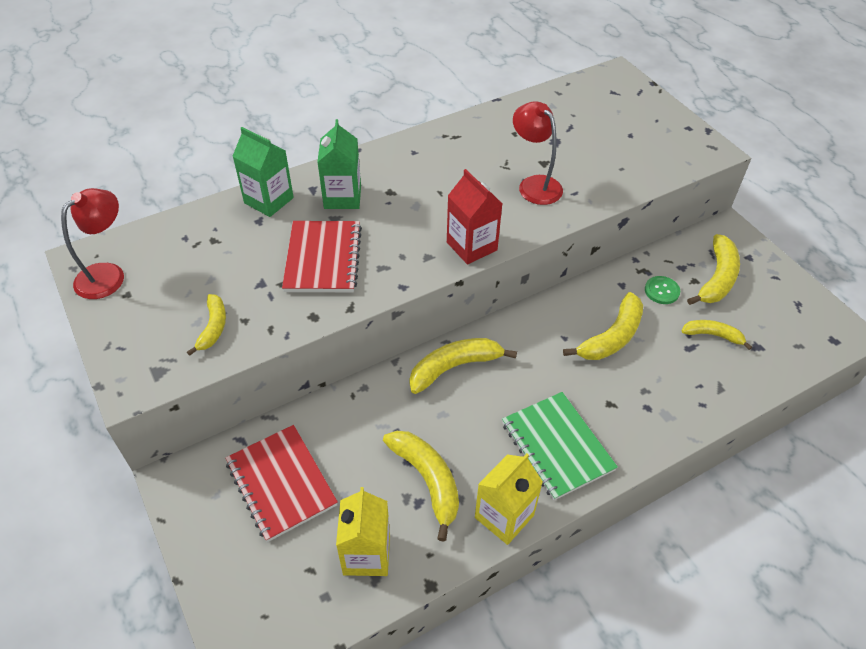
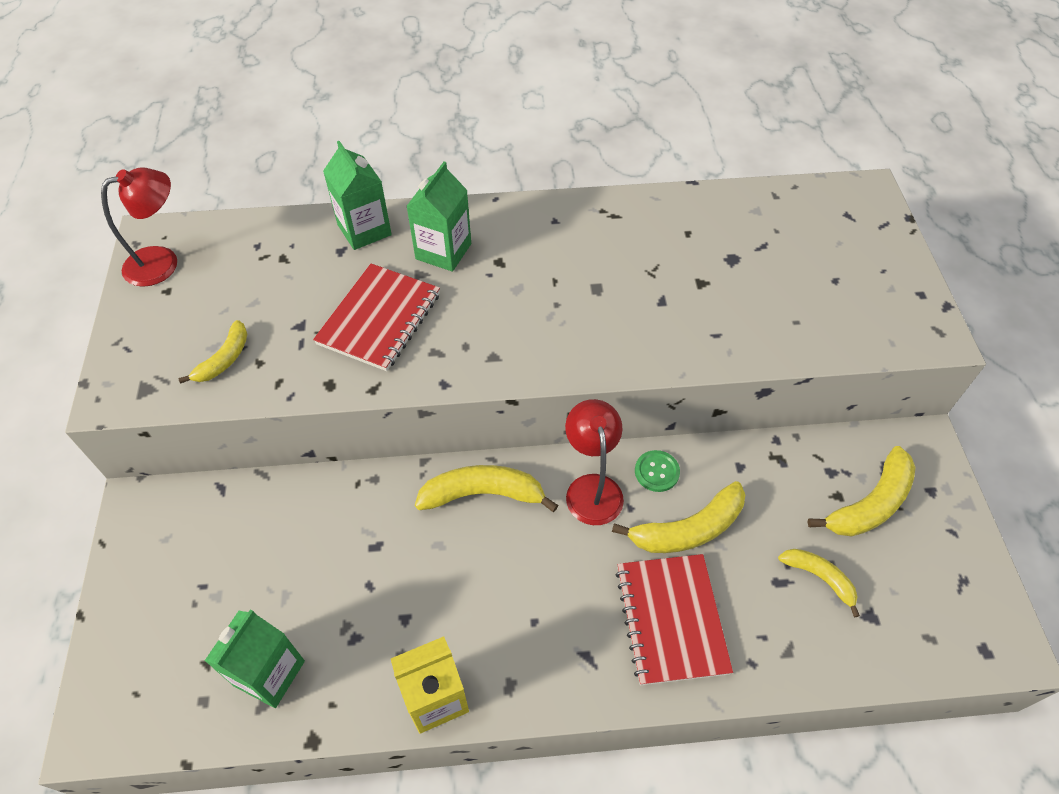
camera: 25 degrees right, 5 degrees up
red notebook [225,425,338,542] -> red notebook moved to [616,554,733,685]
yellow carton [336,487,390,576] -> green carton [205,609,305,708]
yellow banana [383,431,459,542] -> none
red carton [447,169,502,264] -> none
green notebook [502,392,618,500] -> none
red lamp [513,101,563,205] -> red lamp moved to [565,399,624,525]
green button [645,276,680,304] -> green button moved to [635,450,680,492]

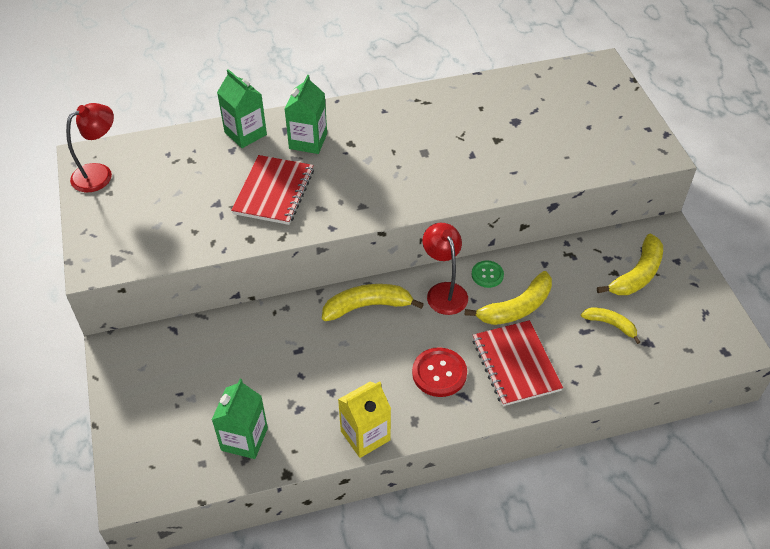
camera: 10 degrees left, 5 degrees down
yellow banana [178,320,247,383] -> none
none -> red button [412,347,467,397]

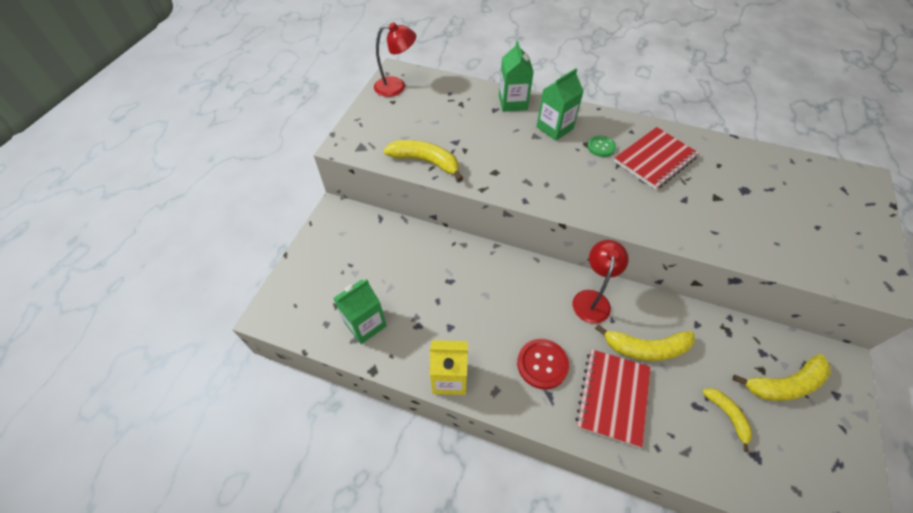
camera: 35 degrees right, 5 degrees up
red notebook [231,155,314,225] -> red notebook moved to [614,127,699,190]
yellow banana [322,284,424,321] -> yellow banana moved to [384,140,463,181]
green button [472,261,504,288] -> green button moved to [587,135,616,157]

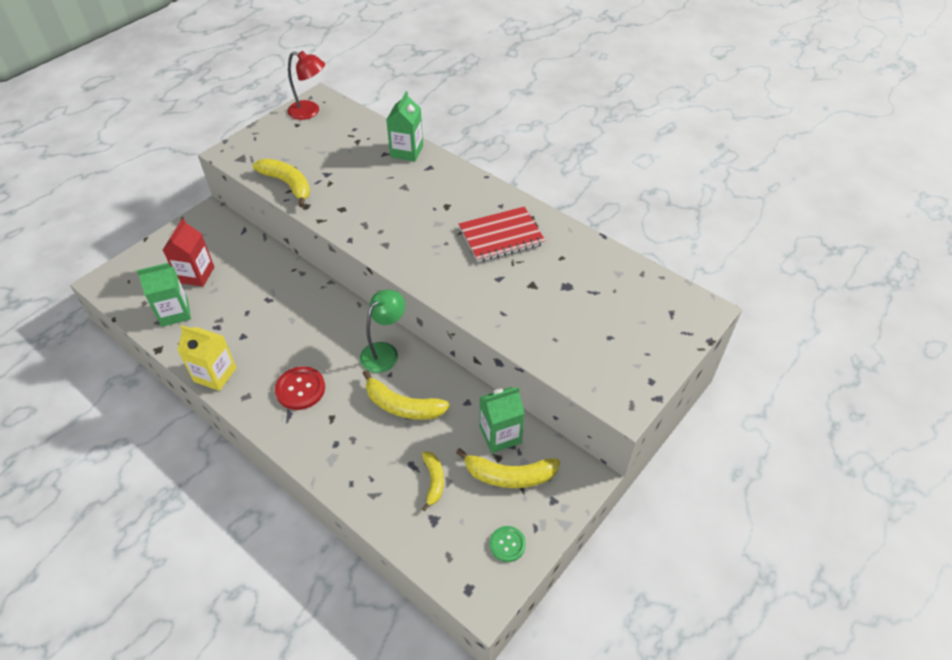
camera: 20 degrees right, 5 degrees down
green carton [536,68,584,141] -> green carton moved to [480,387,525,453]
red lamp [573,240,629,324] -> green lamp [360,290,405,373]
red notebook [575,349,651,448] -> none
green button [587,135,616,157] -> green button moved to [490,526,526,562]
none -> red carton [163,218,214,287]

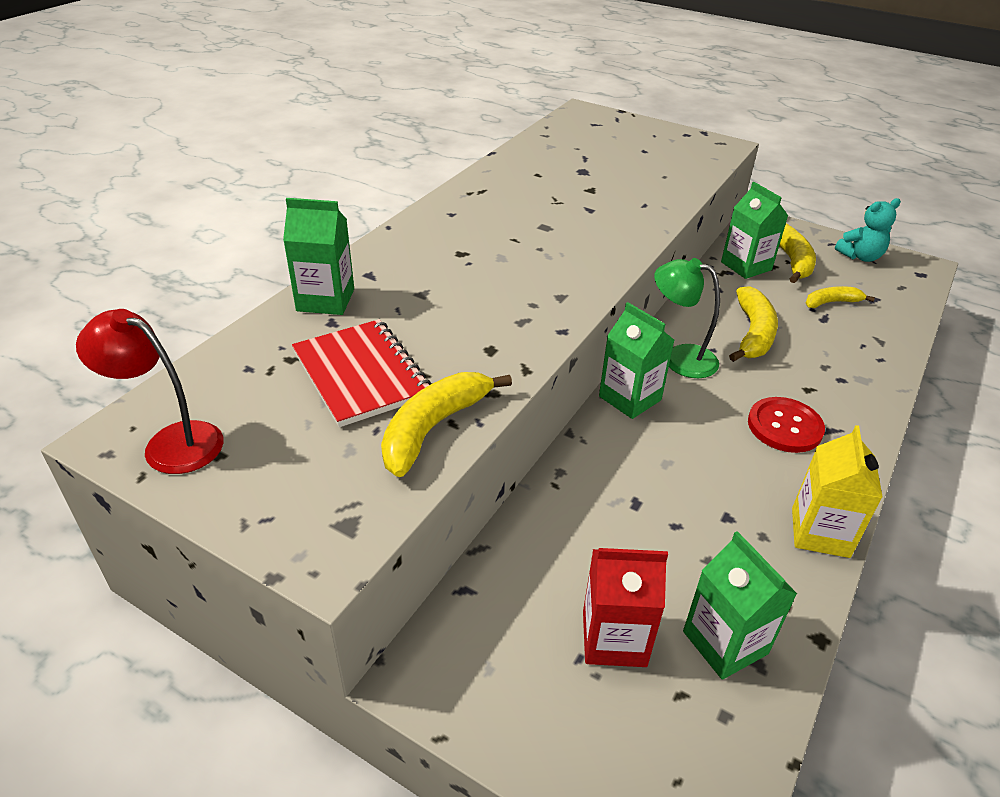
camera: 100 degrees left, 10 degrees down
red lamp [287,51,325,120] -> red lamp turned 75 degrees counterclockwise [76,309,224,474]
red notebook [459,207,546,262] -> red notebook moved to [292,319,431,427]
green button [490,526,526,562] -> turquoise teddy bear [835,198,901,262]
none -> green carton [599,302,675,419]

